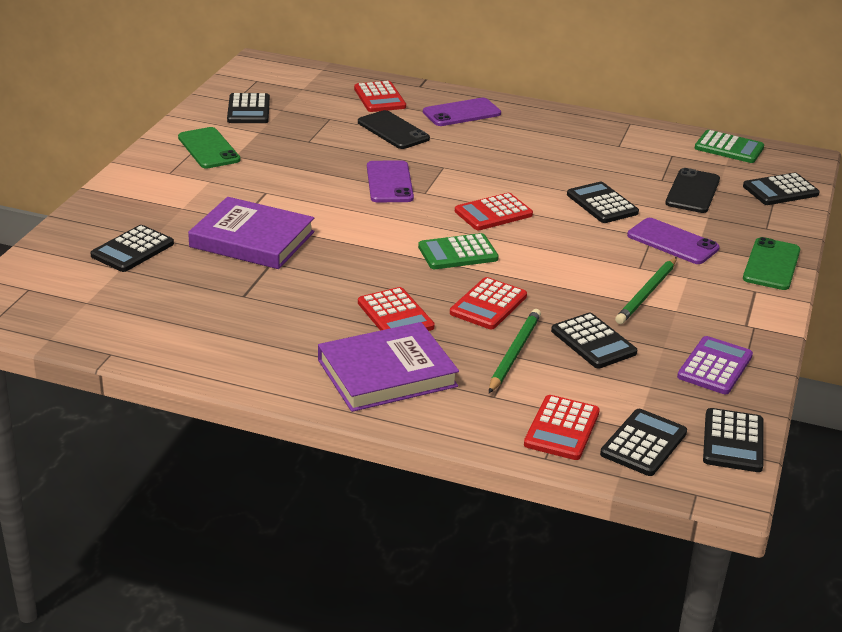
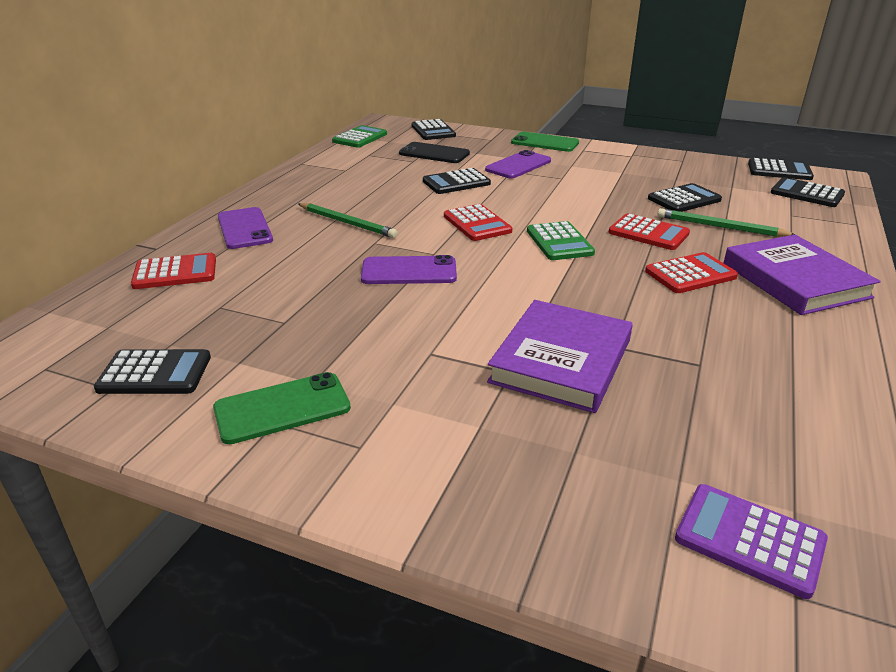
camera: 85 degrees left, 0 degrees up
black calculator [90,225,174,272] -> none
black phone [358,110,430,149] -> none
red calculator [524,395,600,460] -> none
green pencil [615,257,677,324] -> green pencil moved to [298,203,398,238]
purple calculator [677,336,753,394] -> purple calculator moved to [675,484,828,599]

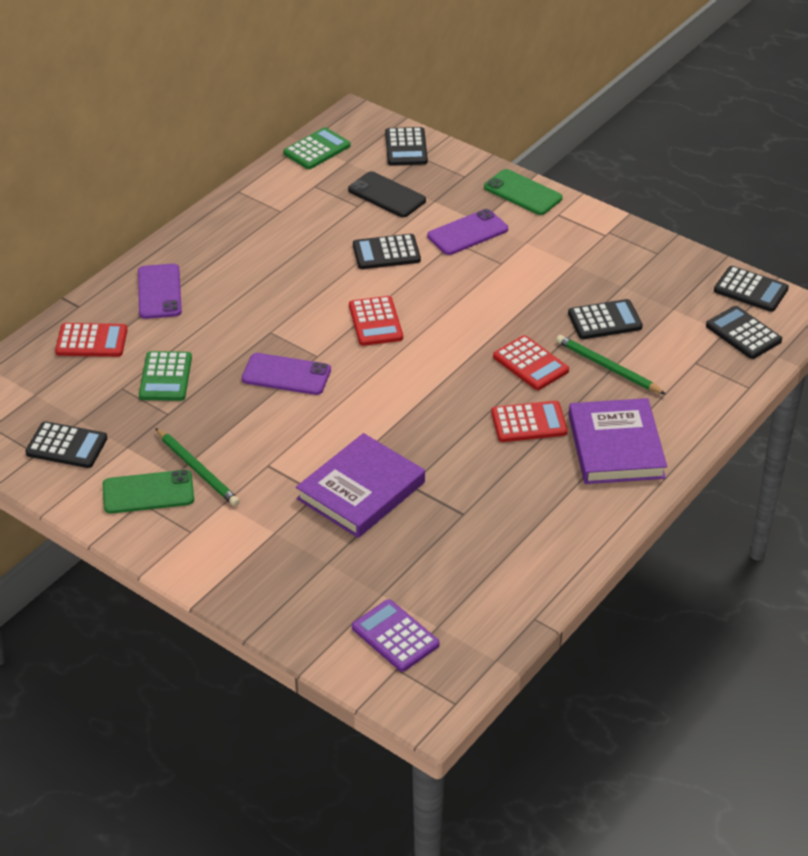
camera: 15 degrees right, 10 degrees up
green pencil [298,203,398,238] -> green pencil moved to [155,428,240,506]
green calculator [527,221,595,260] -> green calculator moved to [139,351,192,401]

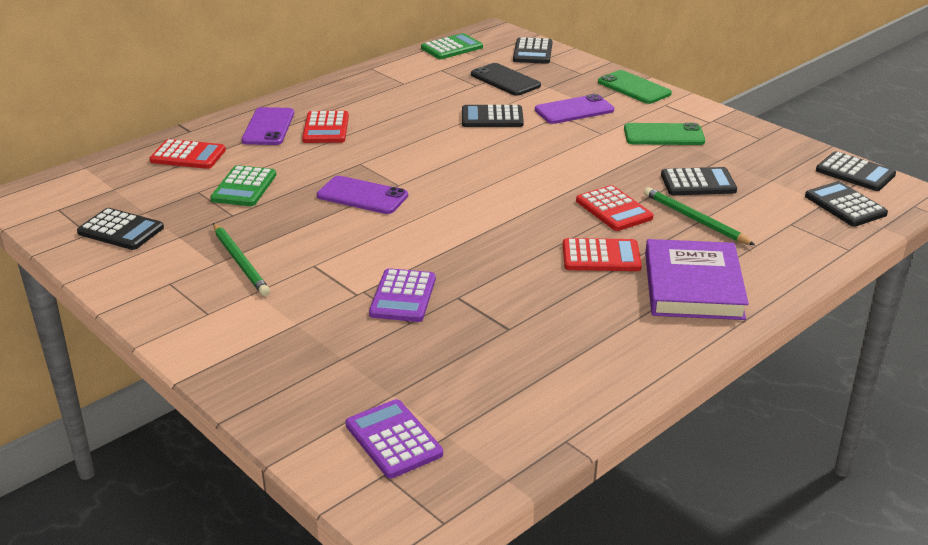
camera: 10 degrees right, 10 degrees down
green phone [103,470,194,514] -> green phone moved to [624,123,705,145]
purple book [296,433,425,538] -> purple calculator [369,268,436,322]
red calculator [349,296,403,346] -> red calculator moved to [302,111,349,143]

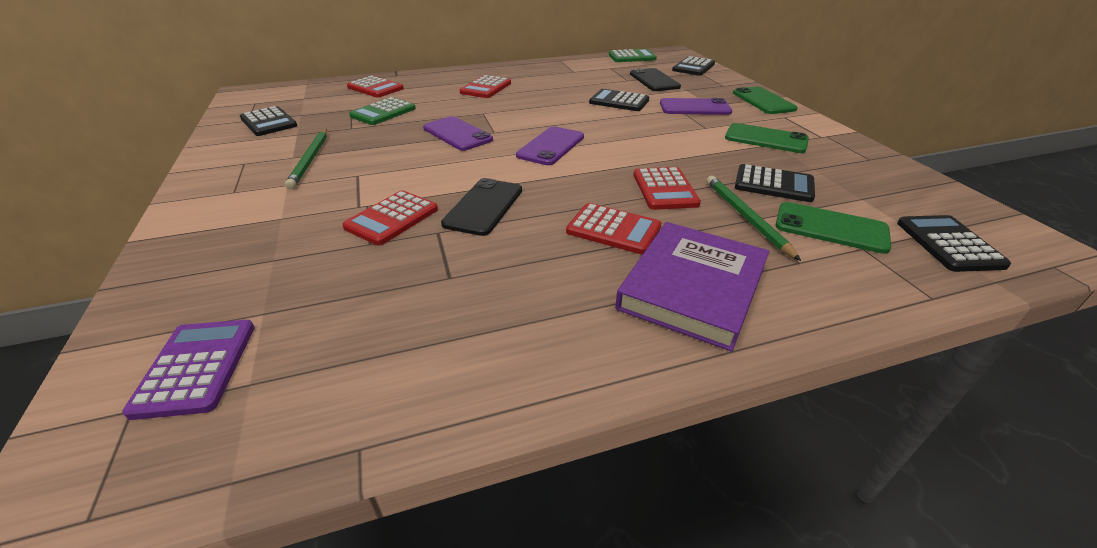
camera: 25 degrees right, 5 degrees up
purple phone [242,107,294,145] -> purple phone moved to [516,126,584,165]
purple calculator [369,268,436,322] -> red calculator [342,190,438,246]
black calculator [816,151,896,191] -> none
none -> black phone [441,178,522,236]
none -> green phone [775,202,891,254]

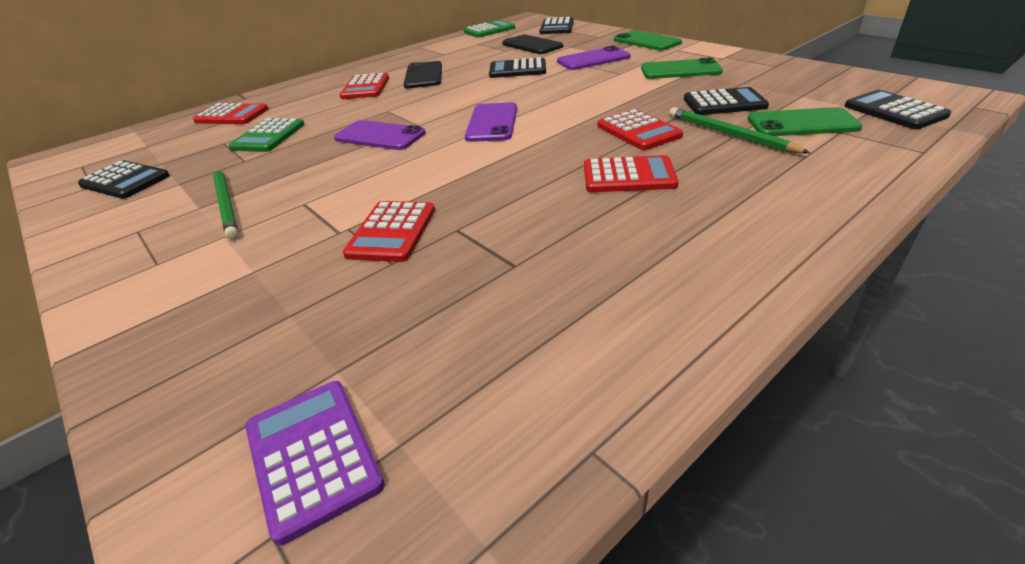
camera: 20 degrees left, 0 degrees up
black phone [441,178,522,236] -> black phone moved to [404,61,442,88]
purple book [615,222,769,352] -> none

